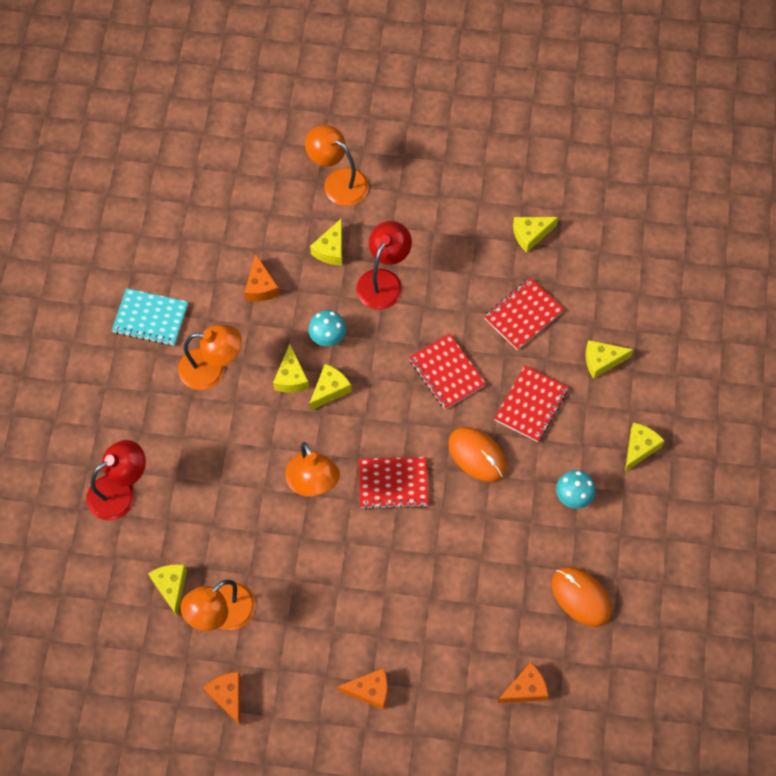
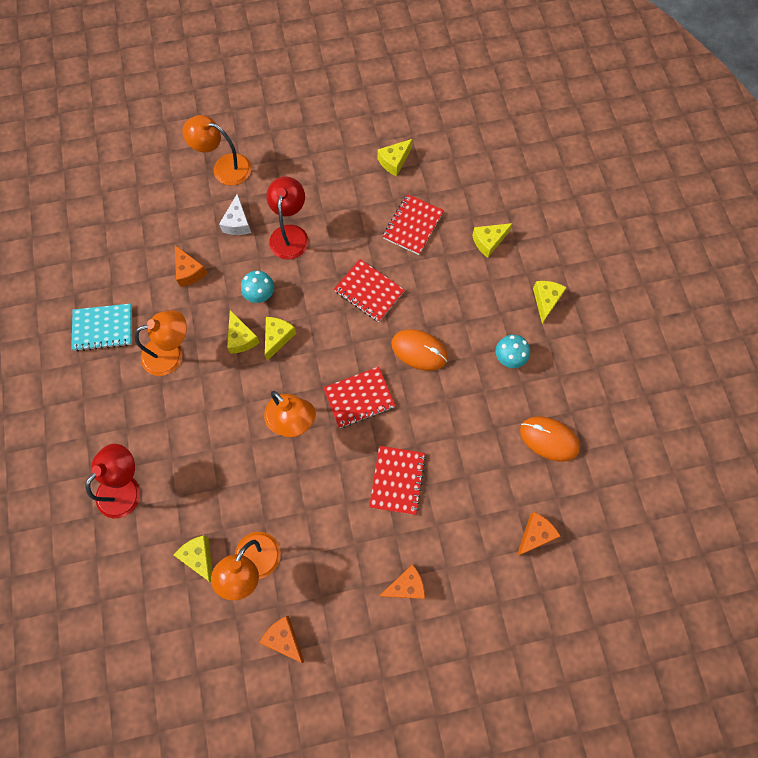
camera: 20 degrees left, 5 degrees up
yellow cheese [310,218,342,265] -> white cheese [219,194,251,235]
red notebook [494,365,569,442] -> red notebook moved to [369,446,426,515]

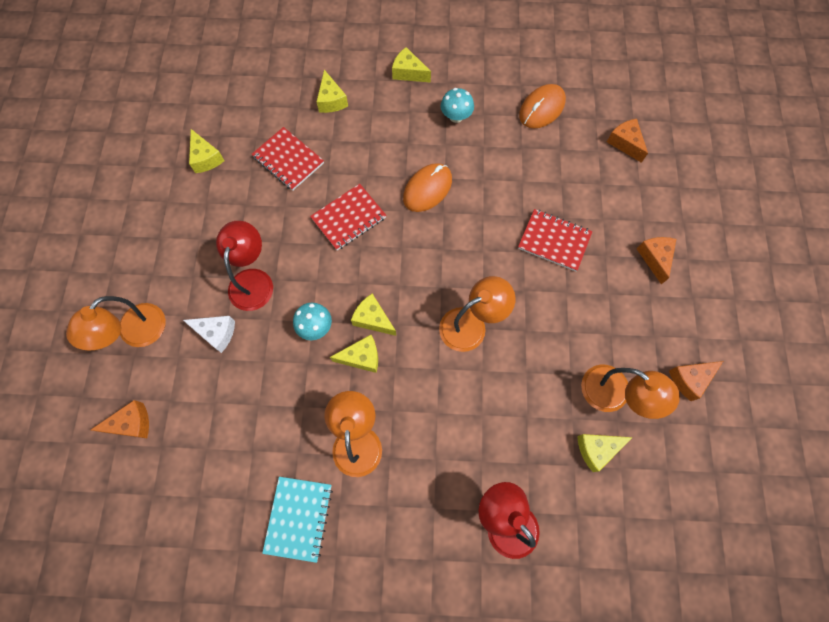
camera: 75 degrees left, 0 degrees up
orange cheese [175,245,208,287] -> orange cheese moved to [91,400,149,438]
red lamp [266,177,309,260] -> red lamp turned 75 degrees clockwise [216,221,273,311]
red notebook [323,367,395,428] -> none

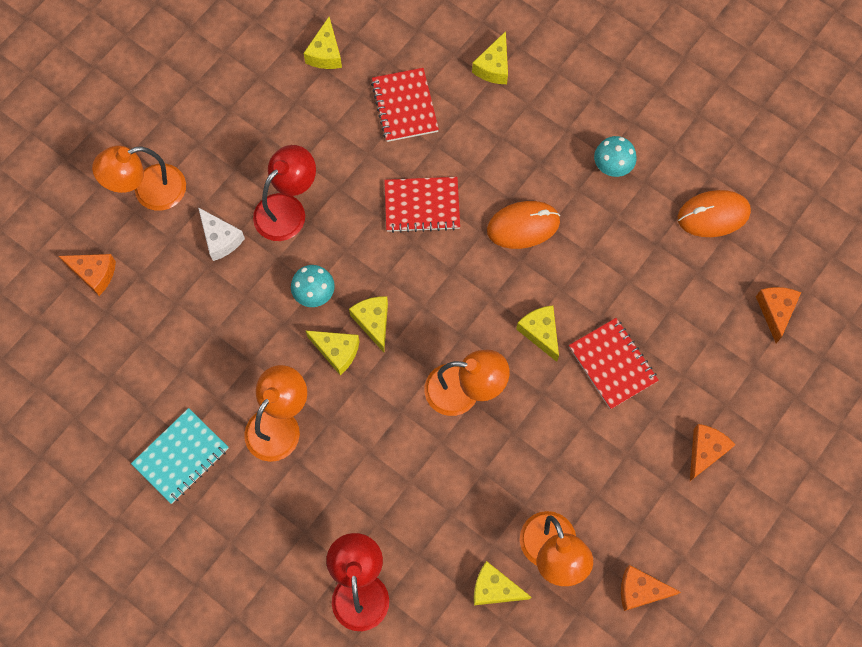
camera: 35 degrees right, 0 degrees up
yellow cheese [392,47,431,83] -> yellow cheese moved to [516,305,559,362]

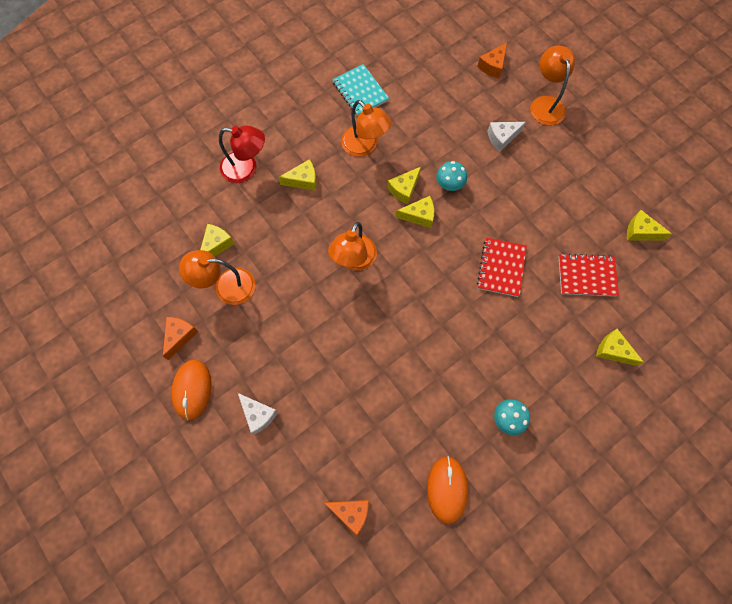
camera: 105 degrees right, 0 degrees up
red lamp [253,145,316,241] -> none
orange mouse [487,201,560,249] -> orange mouse moved to [171,360,212,420]
yellow cheese [516,305,559,362] -> yellow cheese moved to [278,159,317,191]
red notebook [569,318,659,409] -> none
orange cheese [690,424,736,481] -> white cheese [238,393,278,434]

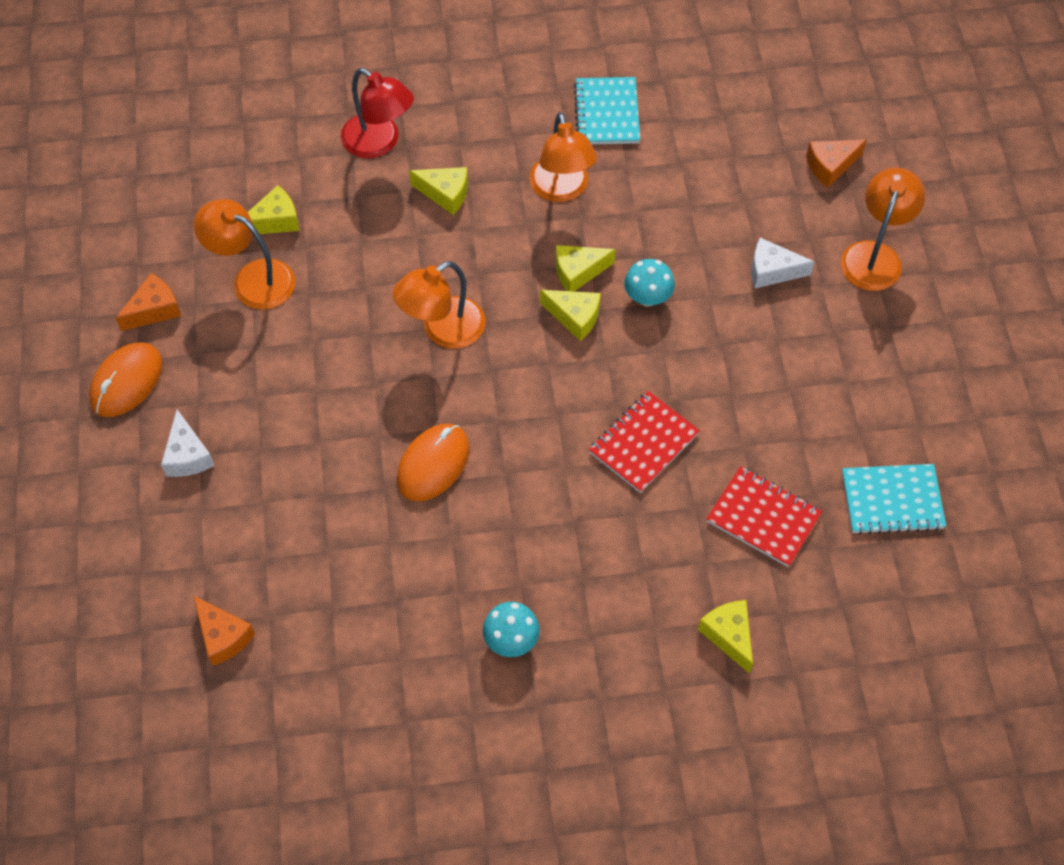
camera: 30 degrees right, 10 degrees down
orange mouse [427,456,468,524] -> orange mouse moved to [397,424,469,501]
yellow cheese [627,210,672,241] -> turquoise notebook [842,464,946,535]

